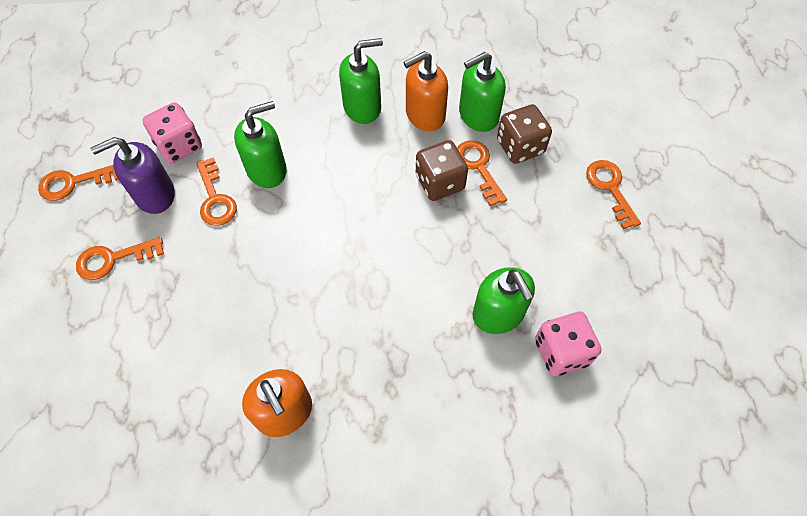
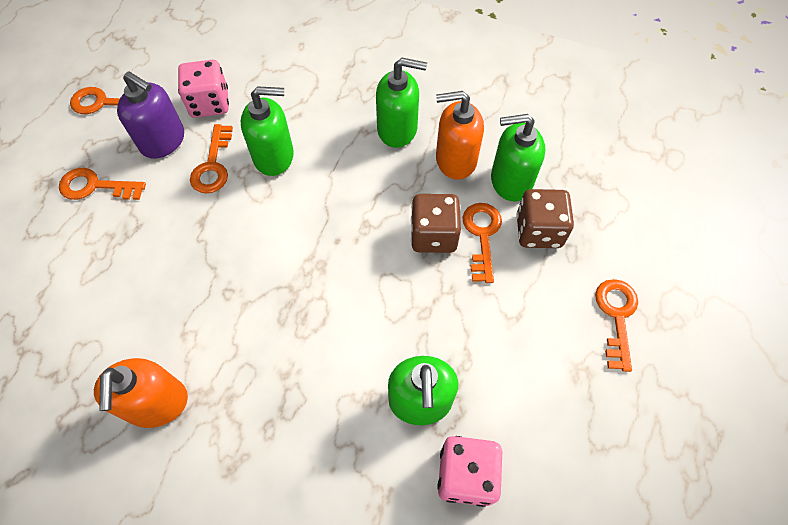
camera: 25 degrees right, 0 degrees up
purple soap dispenser [90,137,175,214] -> purple soap dispenser turned 150 degrees counterclockwise [117,71,184,159]

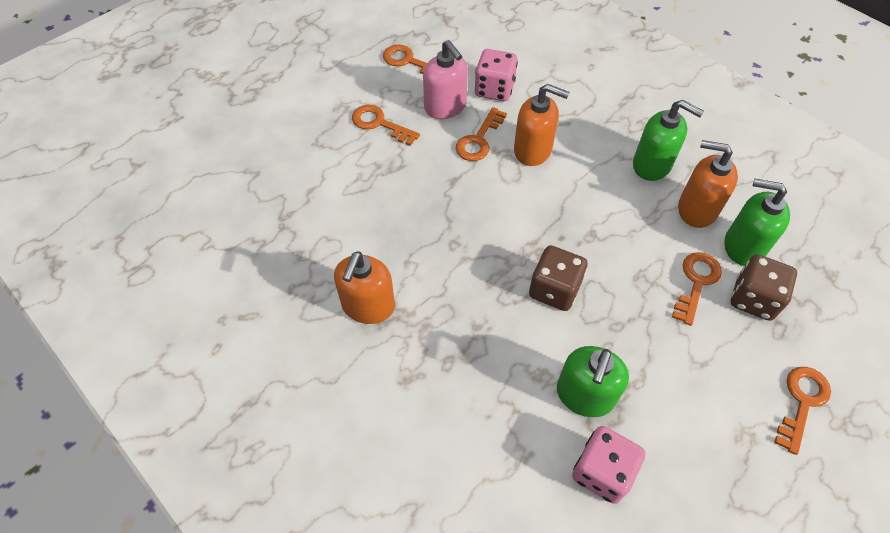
camera: 25 degrees right, 5 degrees down
purple soap dispenser [117,71,184,159] -> pink soap dispenser [423,40,468,119]
green soap dispenser [241,86,294,176] -> orange soap dispenser [514,84,570,166]
brown dice [411,194,461,253] -> brown dice moved to [529,245,588,311]

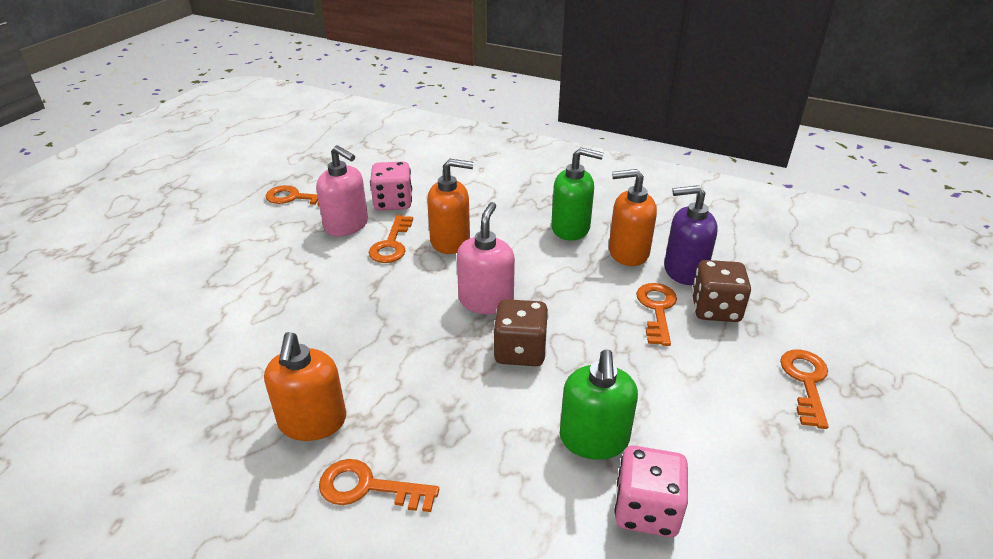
camera: 20 degrees left, 20 degrees down
orange key [352,105,420,146] -> orange key moved to [319,459,439,512]
green soap dispenser [724,179,790,266] -> purple soap dispenser [664,185,718,285]
none -> pink soap dispenser [457,202,515,314]

